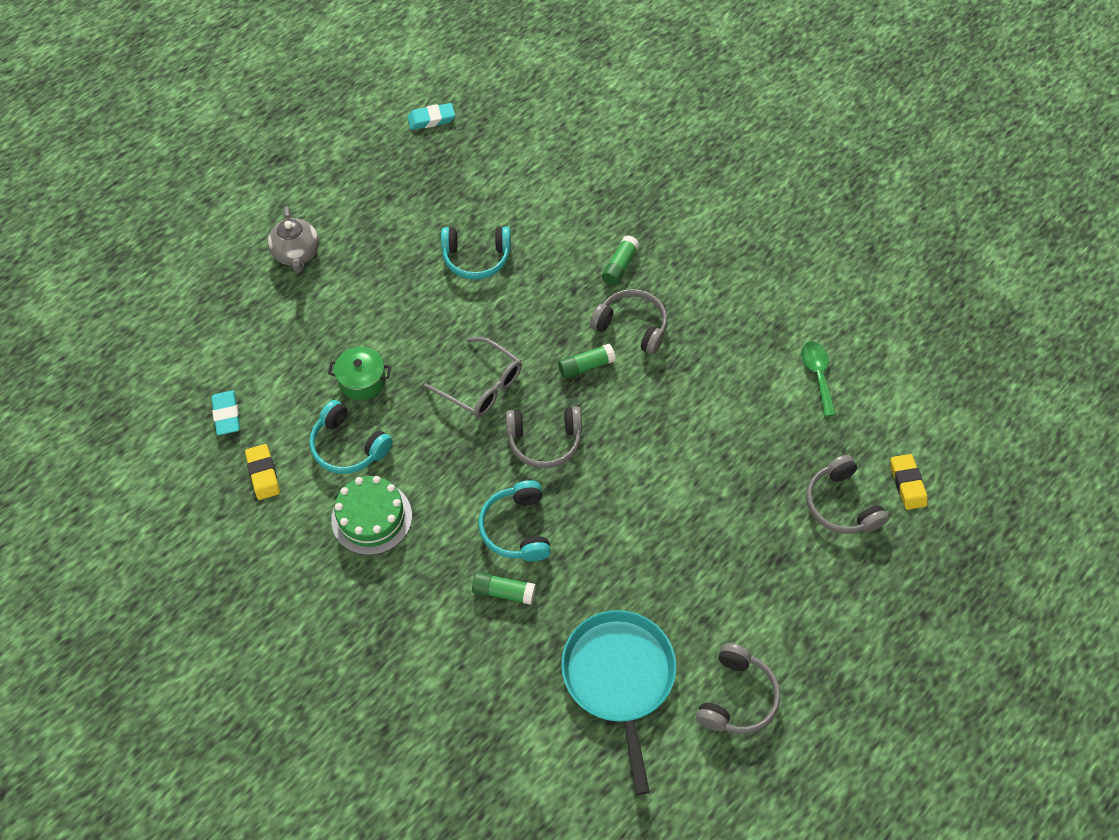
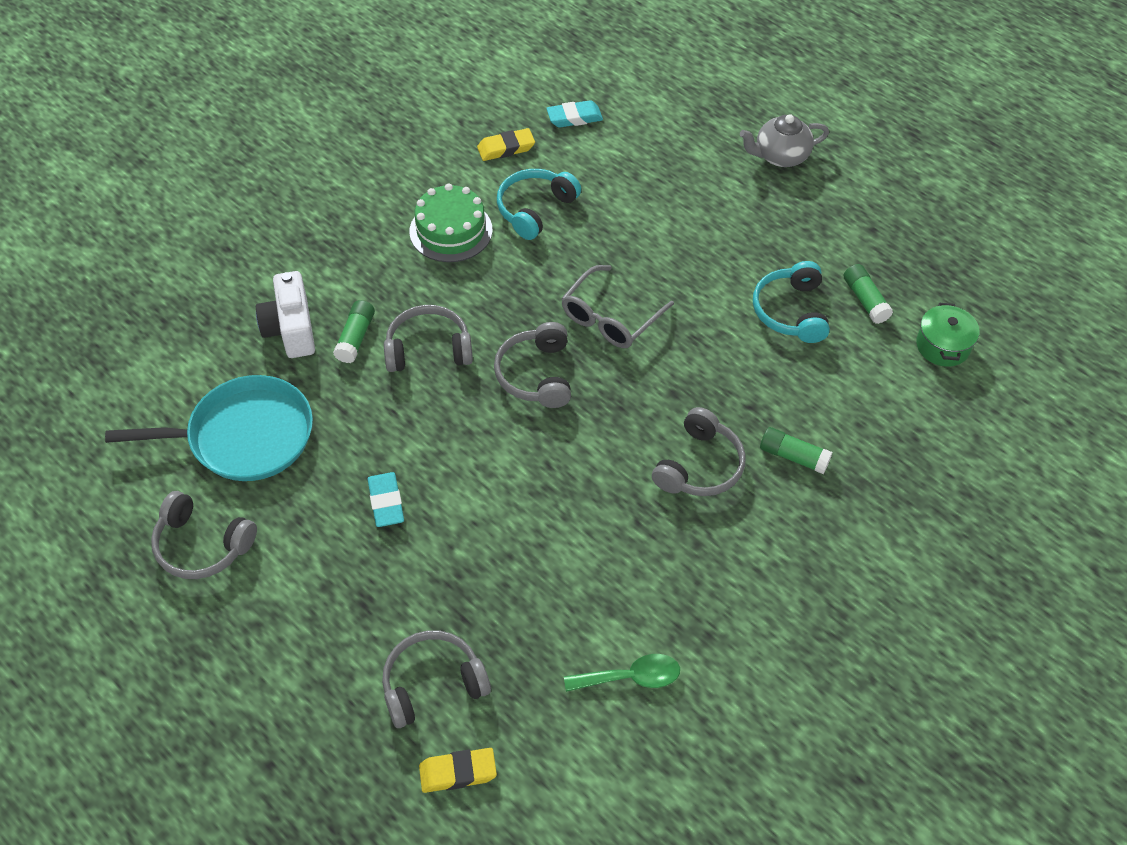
camera: 90 degrees right, 5 degrees down
green pot [328,347,391,400] -> green pot moved to [916,303,980,367]
turquoise eraser [407,103,455,130] -> turquoise eraser moved to [368,472,404,527]
turquoise headphones [479,480,551,561] -> grey headphones [384,305,473,372]
green glue stick [558,344,616,379] -> green glue stick moved to [844,264,893,324]
none -> white camera [256,271,315,358]

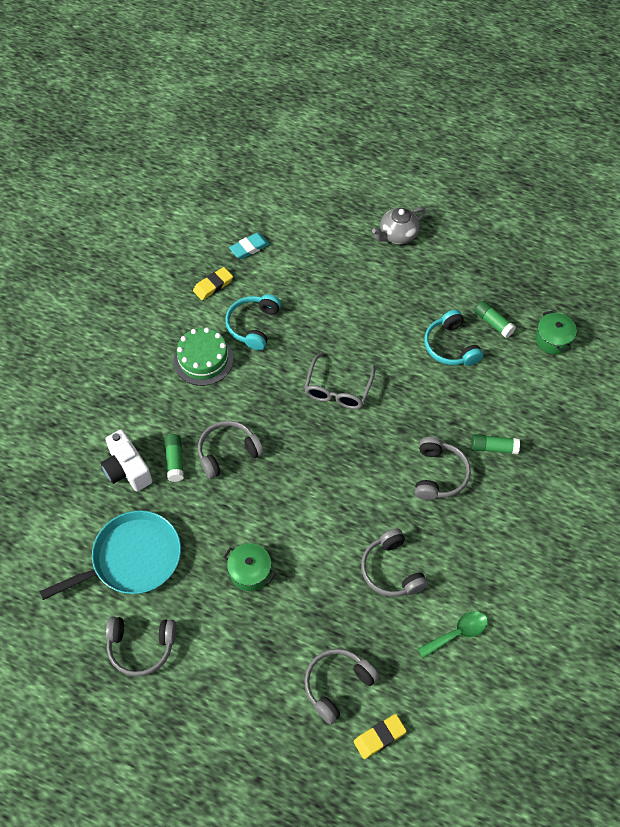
camera: 20 degrees left, 5 degrees up
turquoise eraser [368,472,404,527] -> green pot [224,543,275,591]
grey headphones [494,322,571,408] -> grey headphones moved to [361,528,428,597]

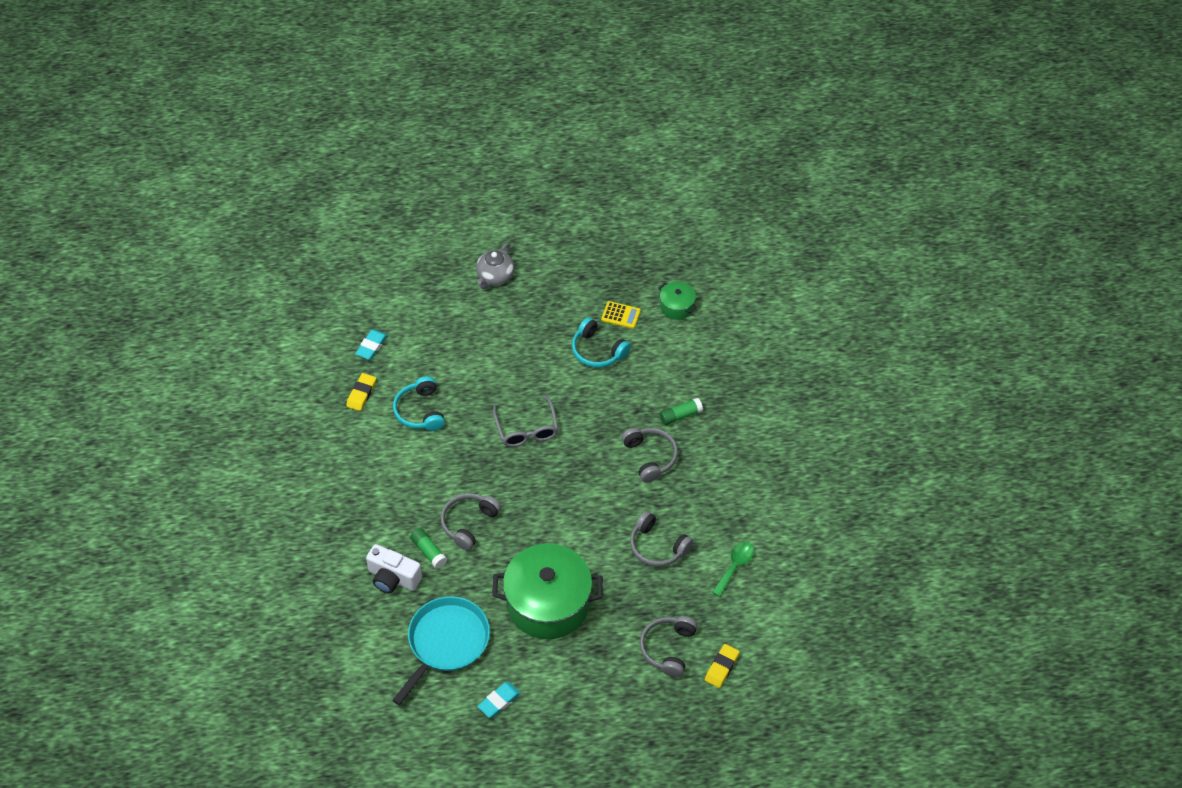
camera: 30 degrees left, 5 degrees down
grey headphones [106,617,176,677] -> turquoise eraser [477,682,521,718]
green cake [174,327,233,386] -> none
green pot [224,543,275,591] -> green pot [492,544,603,639], size x2.21
green glue stick [475,301,516,338] -> yellow calculator [601,301,641,329]

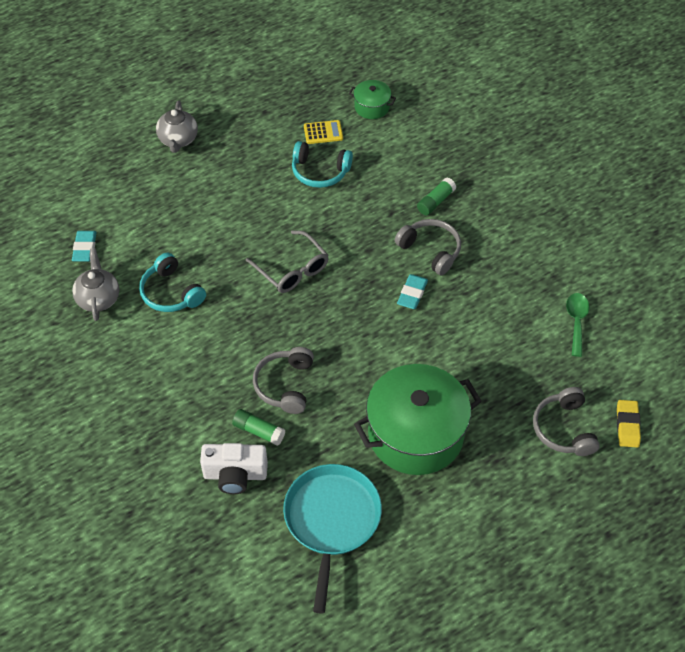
camera: 25 degrees left, 0 degrees up
yellow eraser [346,373,376,411] -> grey teapot [72,248,119,321]
turquoise eraser [477,682,521,718] -> turquoise eraser moved to [397,274,428,309]
grey headphones [630,511,693,567] -> none

